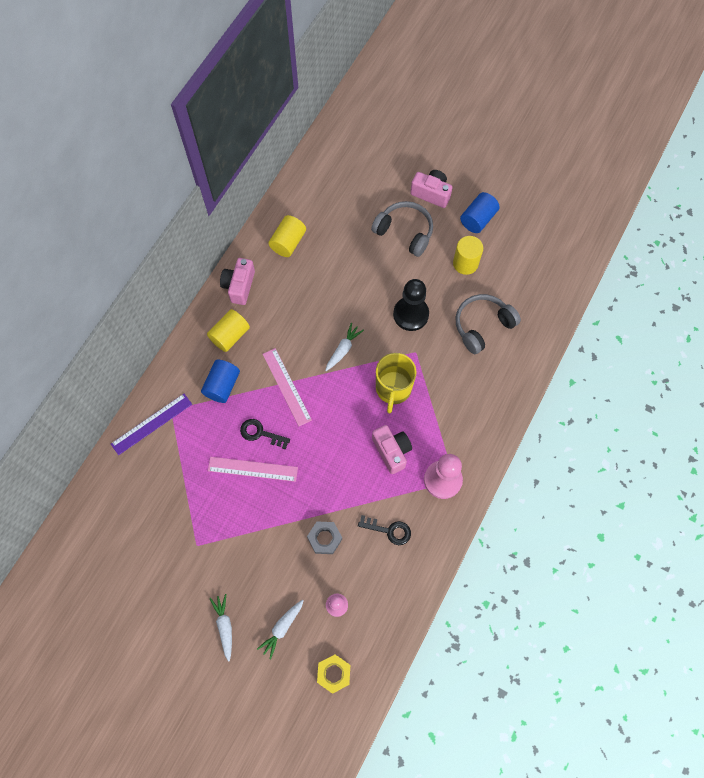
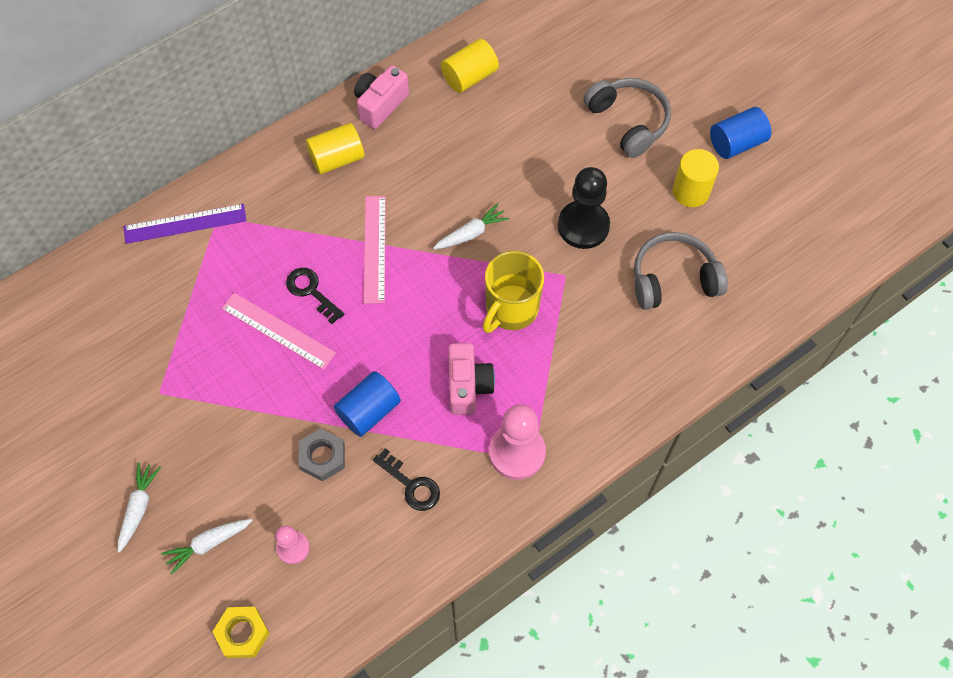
camera: 25 degrees right, 5 degrees down
blue cylinder [201,359,240,403] -> blue cylinder moved to [334,371,401,437]
pink camera [410,170,452,208] -> none

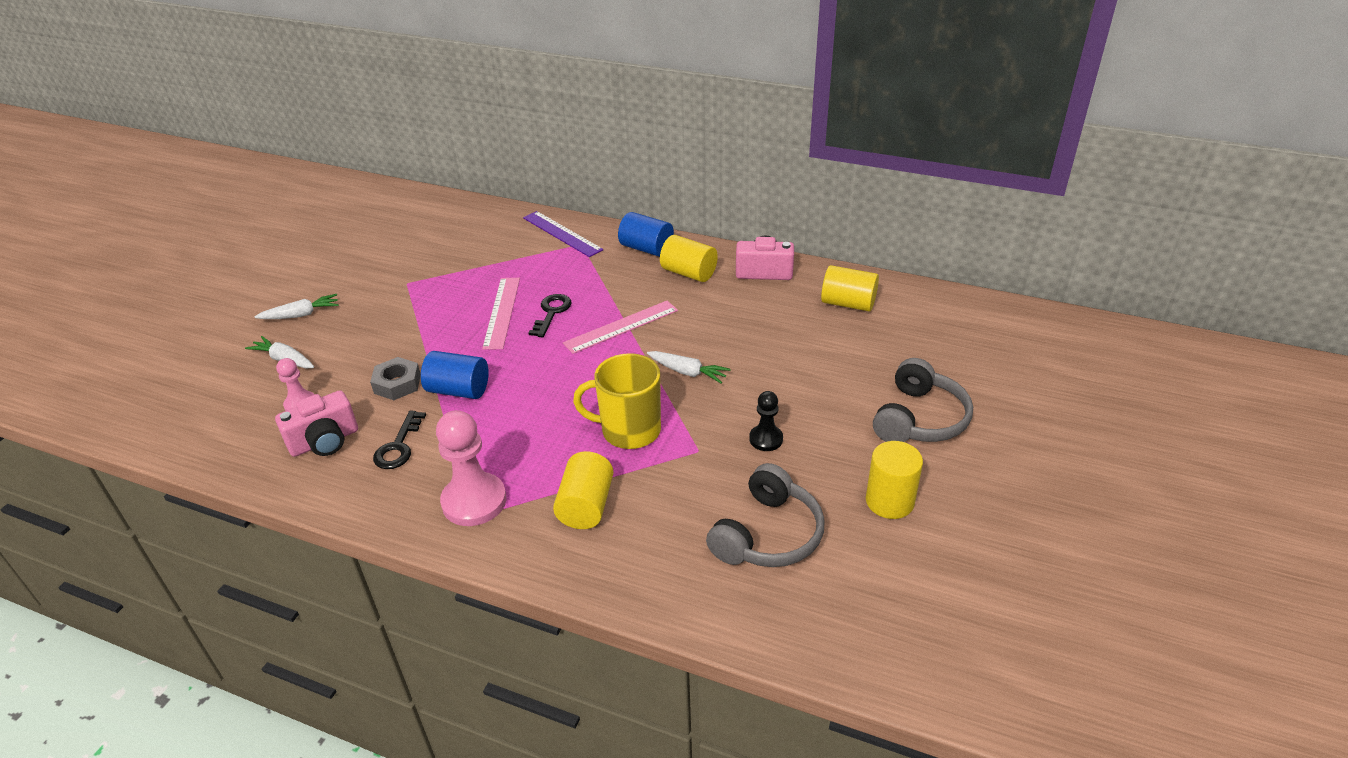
camera: 60 degrees right, 25 degrees down
yellow nut [212,607,270,658] -> none
pink camera [448,343,495,415] -> pink camera moved to [275,390,358,457]
black pawn [558,167,610,249] -> black pawn [749,391,783,451], size x0.55
grey headphones [634,232,728,310] -> grey headphones turned 75 degrees clockwise [706,463,825,567]
blue cylinder [710,107,771,159] -> blue cylinder moved to [618,212,674,257]
none -> yellow cylinder [553,451,614,529]

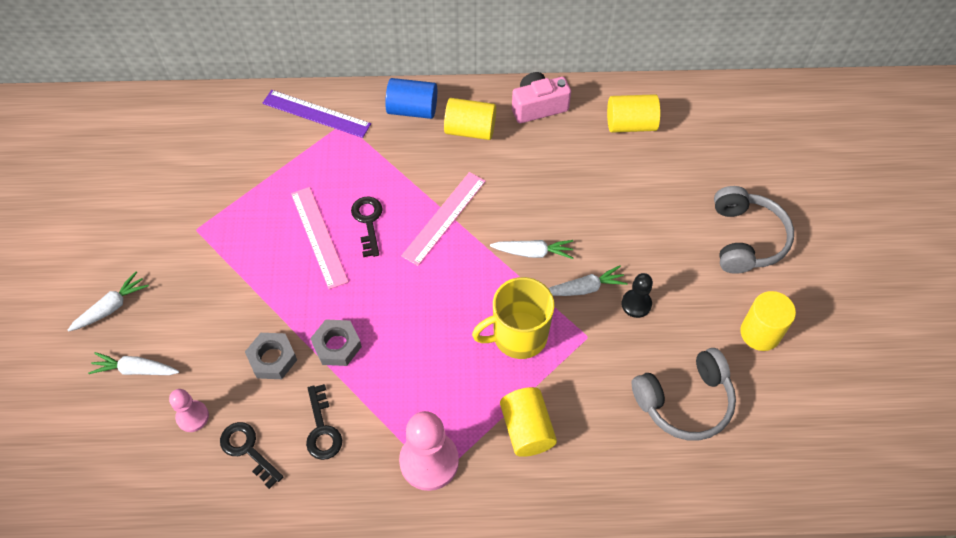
camera: 25 degrees left, 20 degrees up
pink camera [275,390,358,457] -> black key [220,422,283,489]
blue cylinder [421,351,489,399] -> grey nut [310,320,362,366]
grey headphones [706,463,825,567] -> grey headphones turned 60 degrees clockwise [632,348,736,441]
none -> white carrot [548,265,628,296]

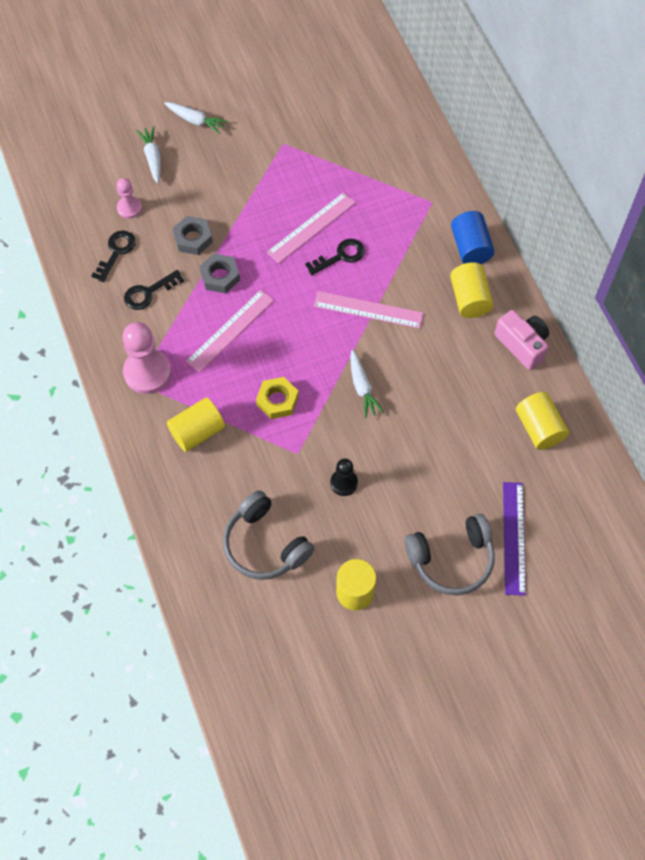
camera: 70 degrees right, 5 degrees up
purple ruler [263,90,371,138] -> purple ruler moved to [503,482,526,596]
yellow mug [472,277,554,359] -> yellow nut [256,377,299,419]
white carrot [548,265,628,296] -> none
none -> pink ruler [186,290,274,373]

